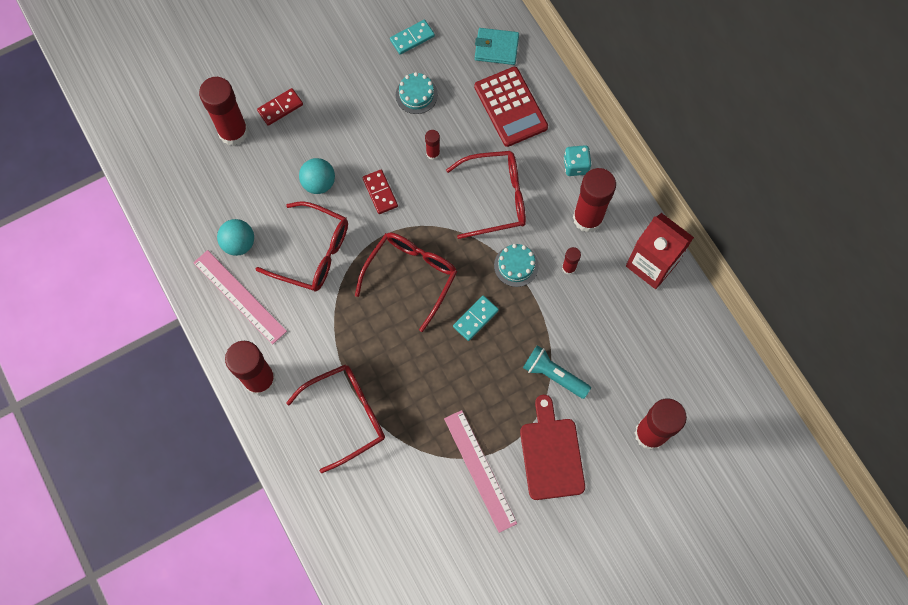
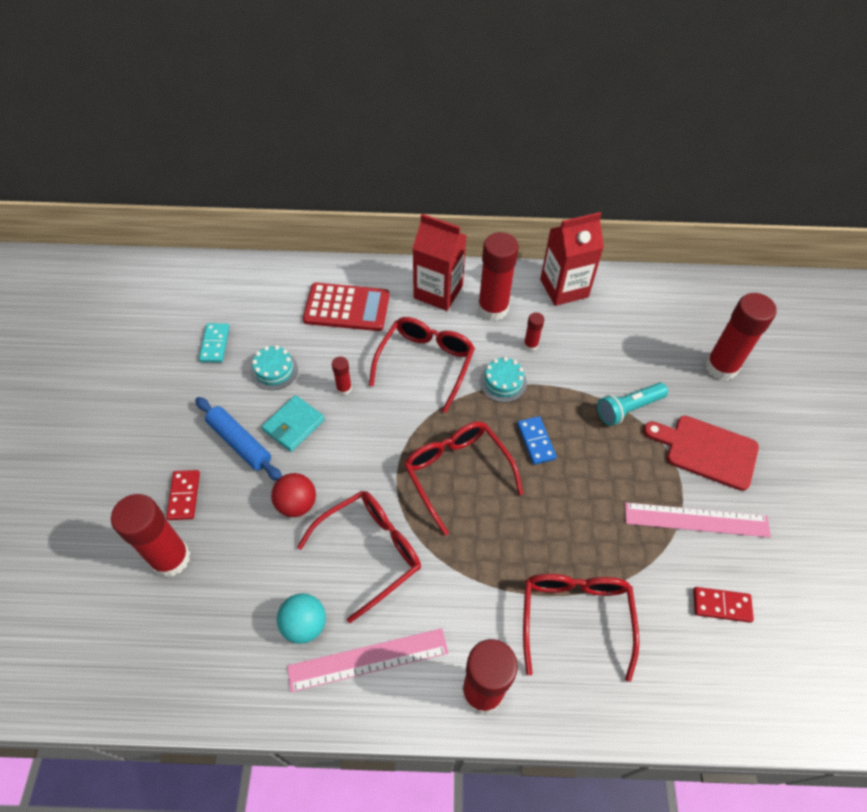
camera: 60 degrees left, 15 degrees down
turquoise ball [299,158,335,194] -> red ball [271,473,316,517]
red domino [362,170,398,214] -> red domino moved to [693,587,754,623]
turquoise domino [453,296,499,341] -> blue domino [517,416,557,465]
turquoise wallet [475,28,519,65] -> turquoise wallet moved to [262,395,325,452]
turquoise dice [564,145,591,176] -> red carton [412,214,467,311]
none -> blue rolling pin [195,397,282,481]

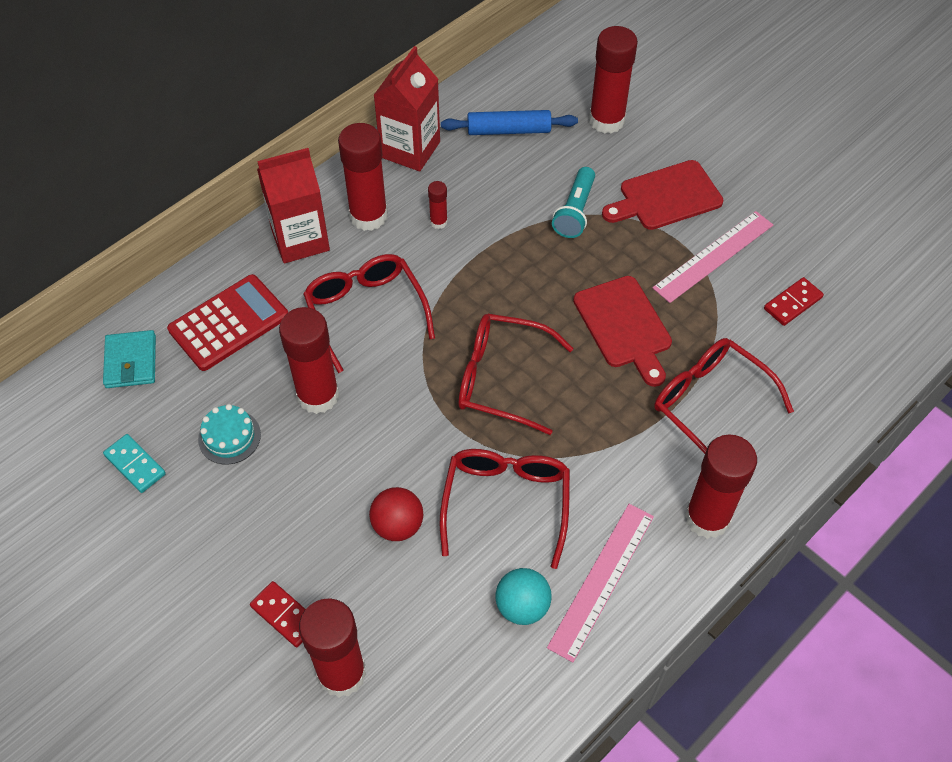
camera: 45 degrees left, 0 degrees up
blue rolling pin [195,397,282,481] -> blue rolling pin moved to [441,110,578,135]
turquoise wallet [262,395,325,452] -> turquoise wallet moved to [103,330,156,388]
red glue stick [332,356,352,395] -> red glue stick [279,307,339,414], size x2.16
turquoise cake [479,357,527,402] -> none
blue domino [517,416,557,465] -> none
none -> red cutting board [573,276,672,387]

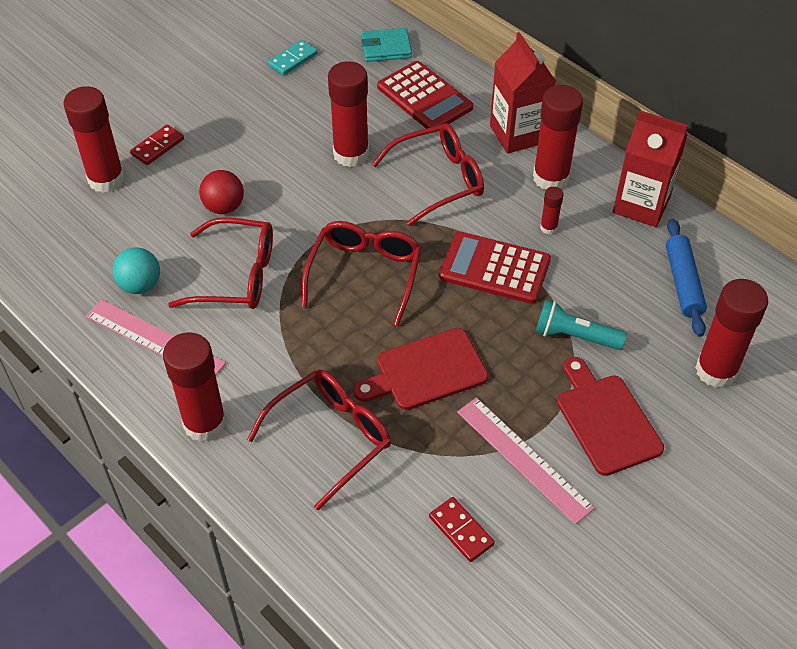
camera: 90 degrees right, 5 degrees down
turquoise cake [198,404,261,465] -> none
none -> red calculator [439,231,551,304]

